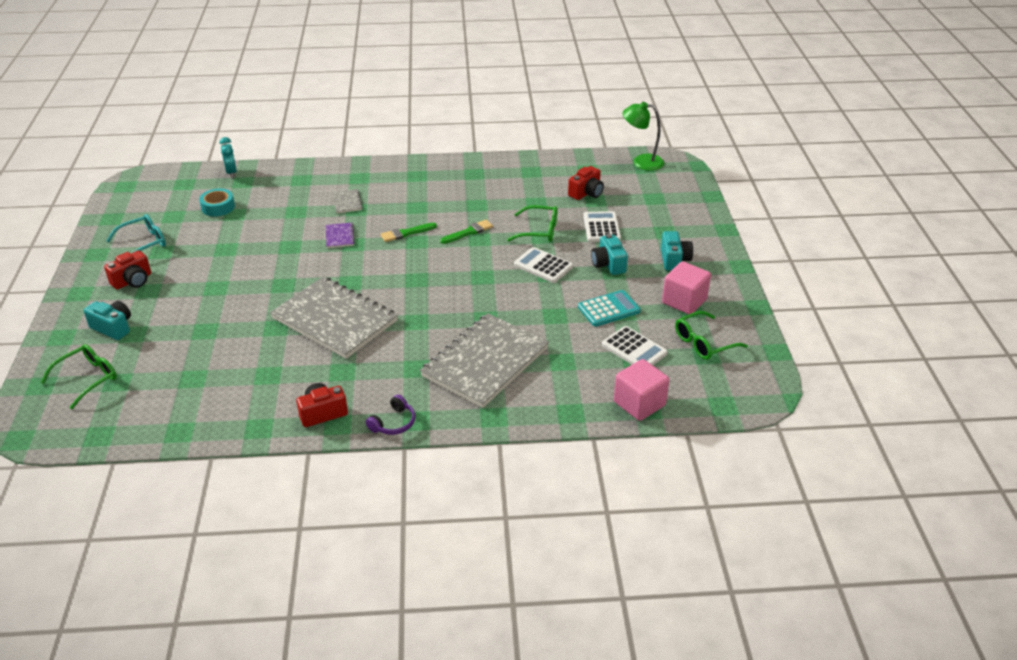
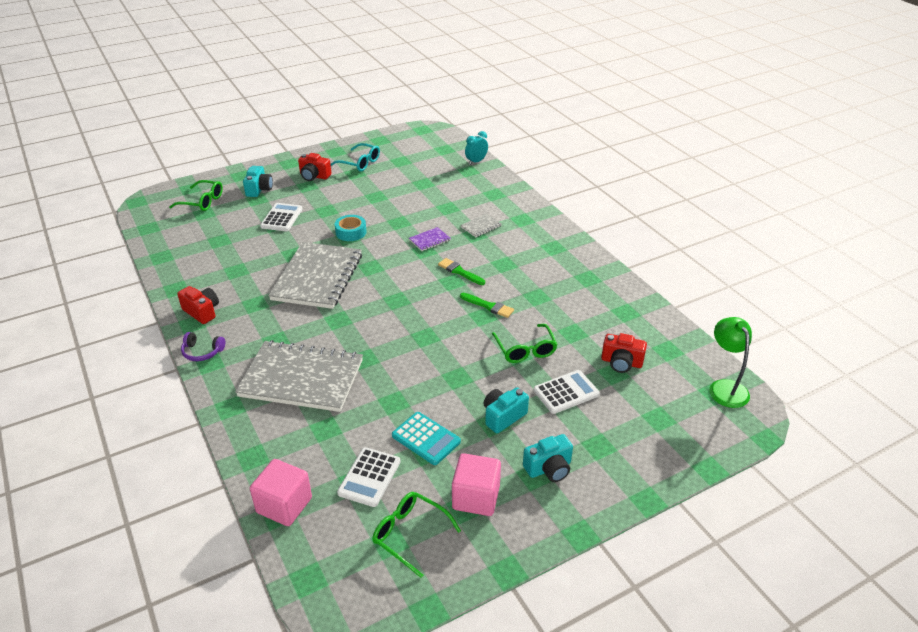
camera: 65 degrees right, 0 degrees up
turquoise tape [199,188,235,216] -> turquoise tape moved to [335,215,367,241]
white calculator [514,247,573,283] -> white calculator moved to [260,203,303,231]

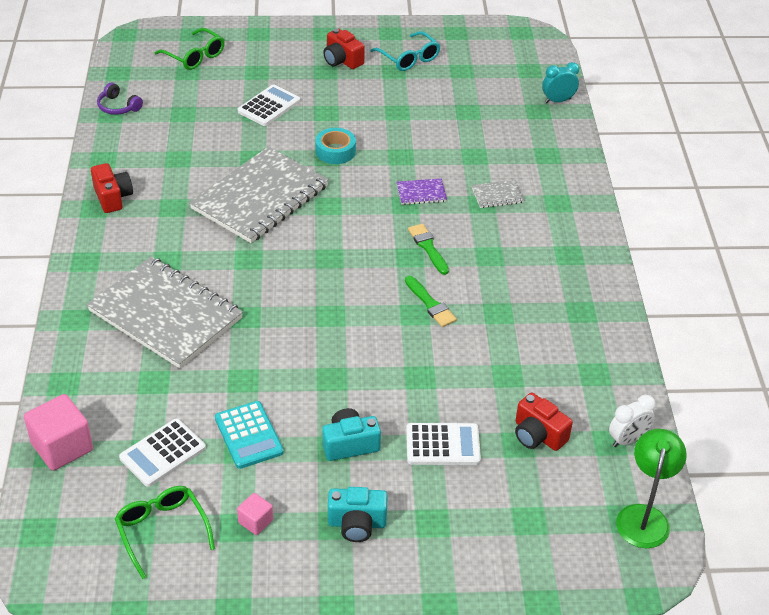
camera: 25 degrees right, 5 degrees up
purple headphones [181,332,225,361] -> purple headphones moved to [97,83,143,115]
turquoise camera [243,166,273,197] -> none
pink cube [452,453,501,516] -> pink cube [237,493,273,535], size x0.52
green glasses [492,324,558,363] -> none
none -> white clock [609,395,655,447]

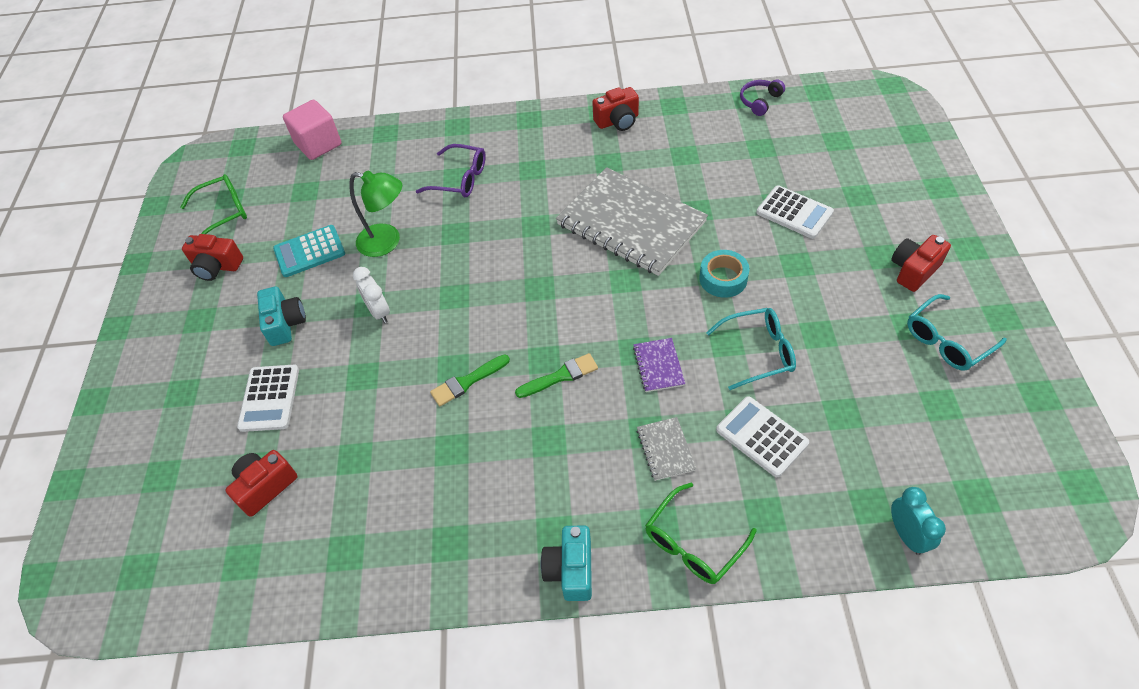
camera: 95 degrees right, 10 degrees up
grey notebook [87,257,243,368] -> purple glasses [416,144,486,197]
white calculator [119,418,206,487] -> white calculator moved to [716,396,809,477]
green glasses [155,28,225,70] -> green glasses moved to [645,482,757,584]
pink cube [237,493,273,535] -> red camera [182,234,243,281]
turquoise camera [328,487,388,542] -> turquoise camera moved to [541,525,592,601]
white clock [609,395,655,447] -> white clock moved to [353,267,390,323]
green lamp [616,429,687,548] -> green lamp moved to [349,171,402,257]
none -> turquoise glasses [706,308,796,390]

